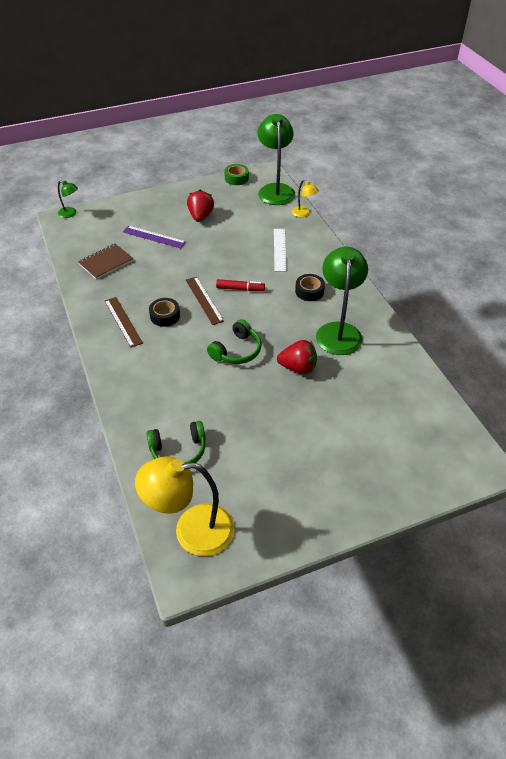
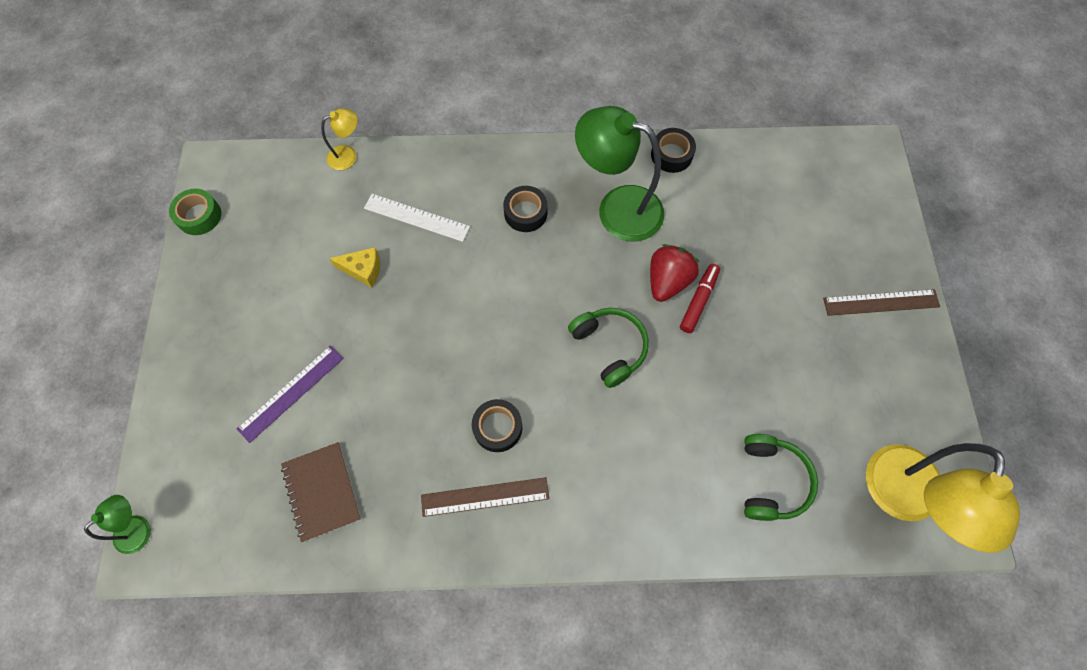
camera: 70 degrees left, 20 degrees up
brown ruler [186,277,224,325] -> brown ruler moved to [823,289,940,316]
red strawberry [187,190,214,222] -> none
red marker [216,279,265,291] -> red marker moved to [680,264,720,333]
green lamp [258,114,295,205] -> none
none -> yellow cheese [329,247,380,288]
none -> black tape [651,128,696,173]

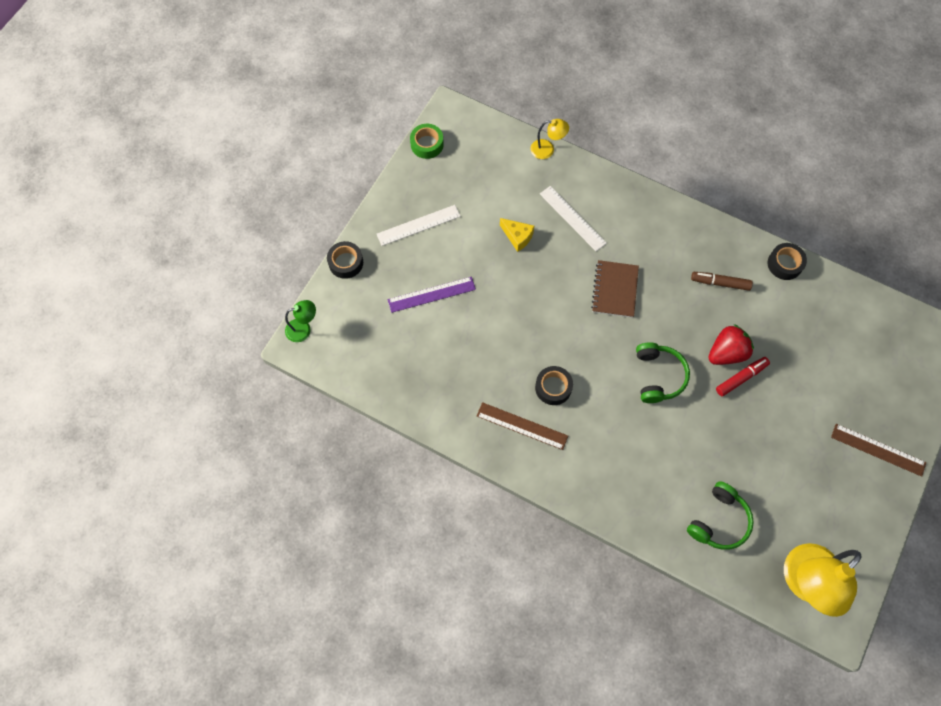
camera: 30 degrees right, 0 degrees up
brown notebook [281,442,361,542] -> brown notebook moved to [591,260,639,318]
black tape [503,186,548,232] -> black tape moved to [327,241,363,279]
green lamp [575,106,664,242] -> brown marker [691,272,753,291]
none -> white ruler [377,205,461,246]

